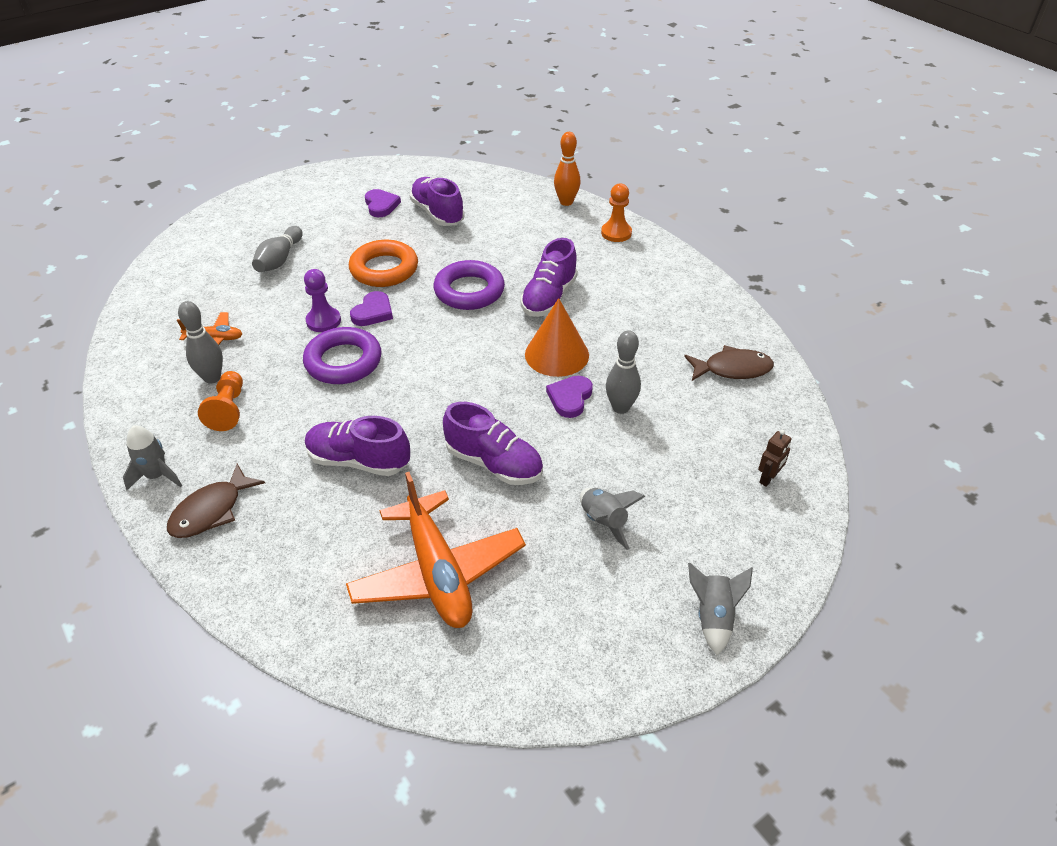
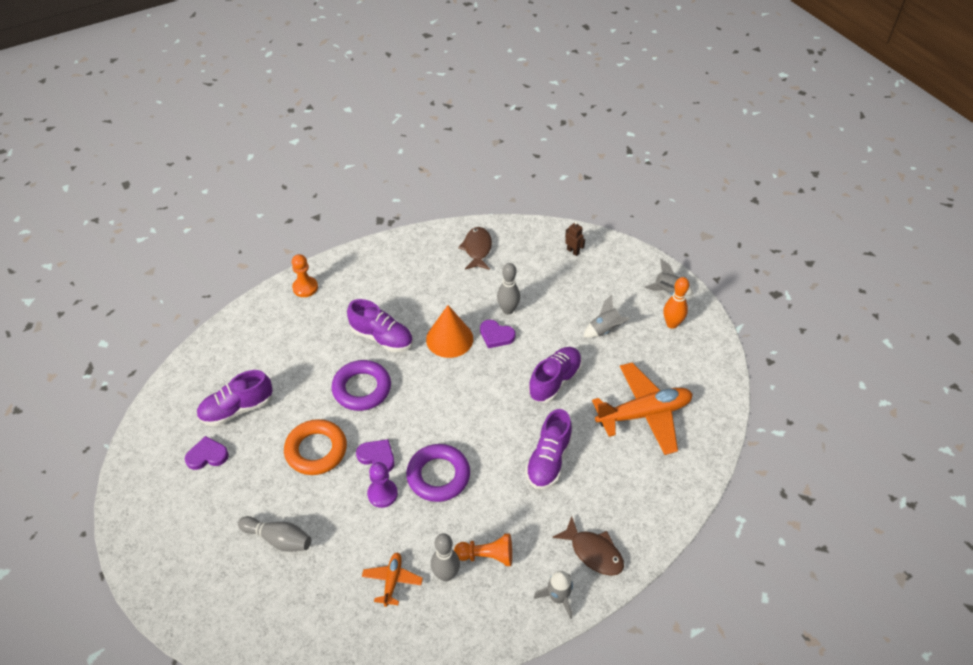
camera: 85 degrees left, 5 degrees up
orange bowling pin [554,132,580,206] -> orange bowling pin moved to [664,277,689,329]

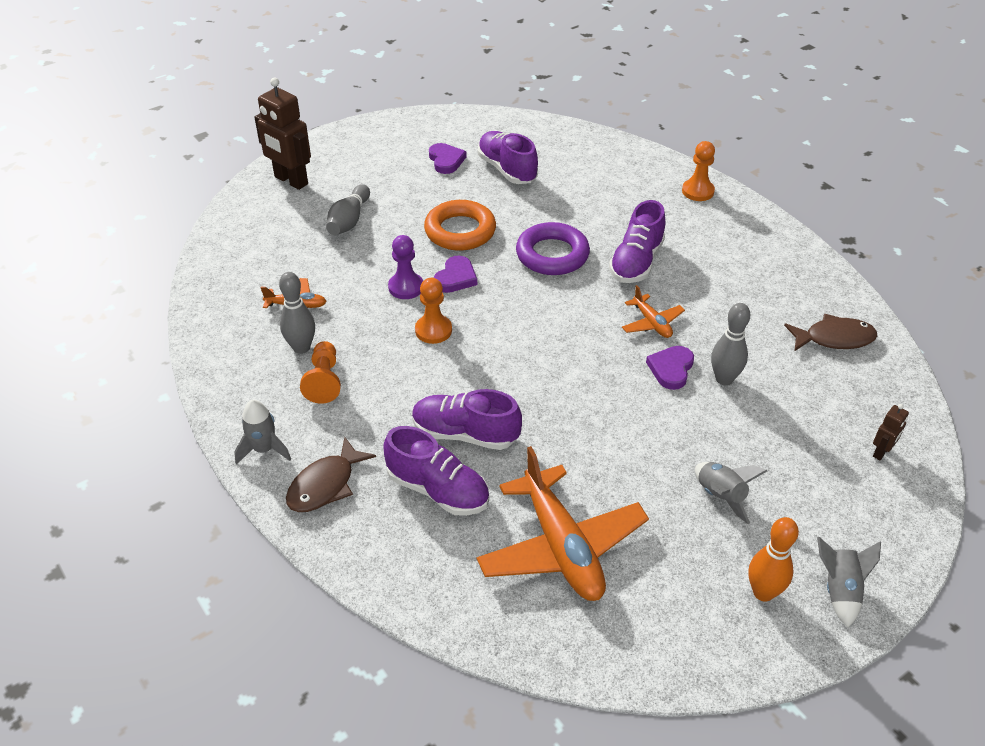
camera: 85 degrees right, 5 degrees down
purple ring [406,444,470,502] -> orange pawn [415,278,452,344]
orange cone [426,305,473,358] -> orange plane [622,285,685,338]
purple shoe [528,347,582,403] -> purple shoe moved to [383,426,489,516]
none -> brown robot [254,78,311,190]

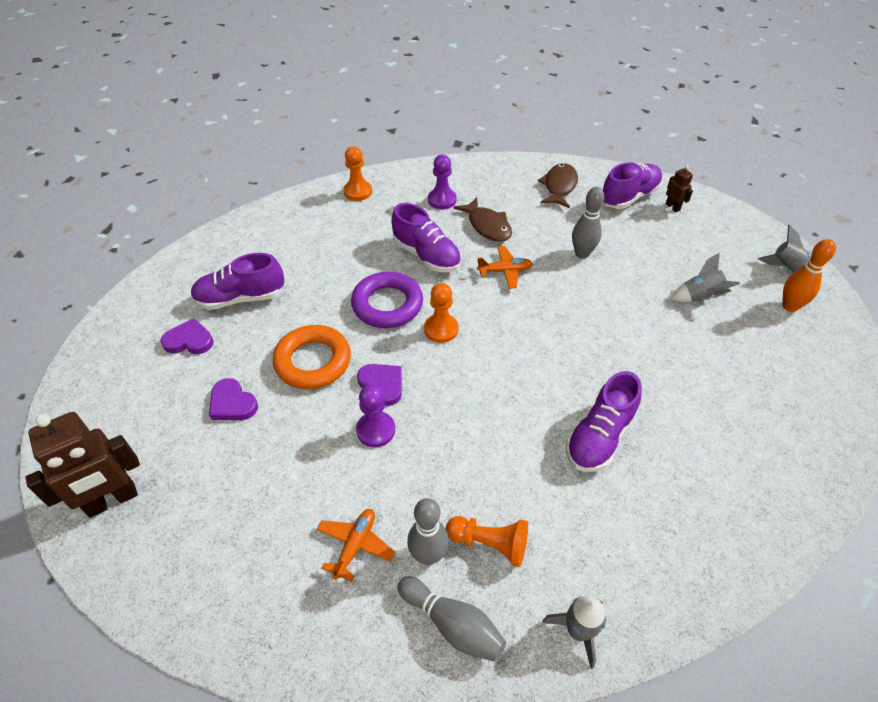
camera: 70 degrees left, 5 degrees up
brown fish [286,437,376,512] -> brown fish moved to [453,197,512,242]
grey bowling pin [326,184,370,235] -> grey bowling pin moved to [397,576,506,662]
purple shoe [383,426,489,516] -> purple shoe moved to [603,162,663,209]
orange pawn [415,278,452,344] -> orange pawn moved to [424,283,458,343]
orange plane [477,446,649,601] -> none
purple heart [646,346,694,390] -> purple heart moved to [209,378,258,420]
none -> purple pawn [428,155,456,209]

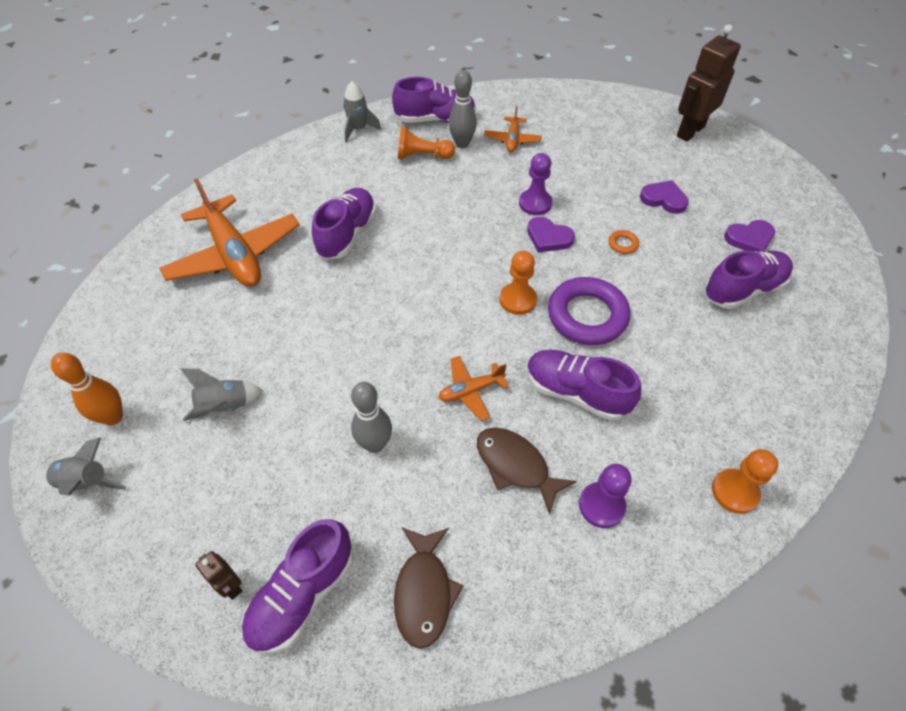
camera: 165 degrees right, 5 degrees up
orange ring [273,325,351,389] -> orange ring [609,230,639,254], size x0.41
grey bowling pin [397,576,506,662] -> purple shoe [392,77,476,123]
none -> orange plane [159,179,300,287]

